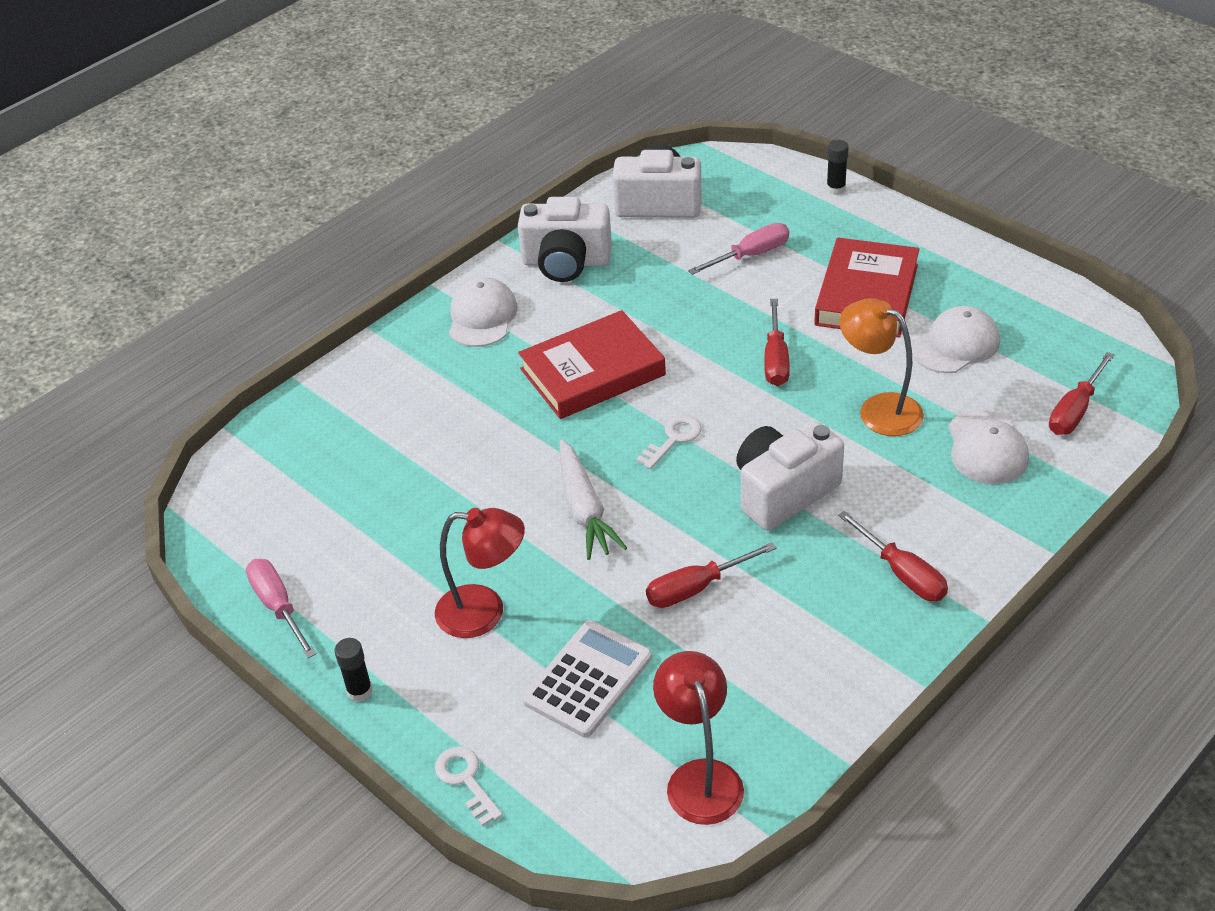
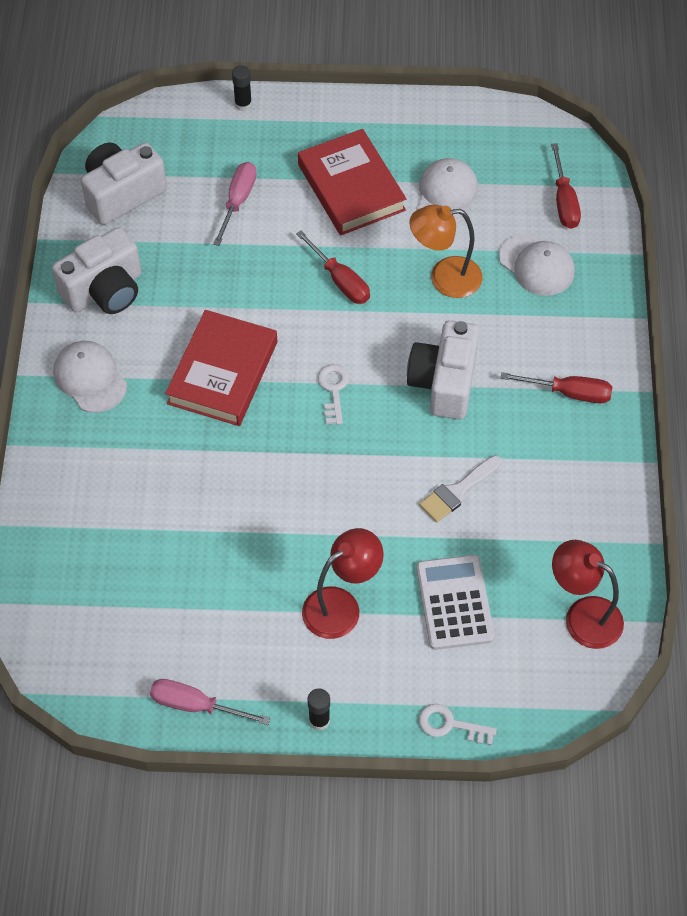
camera: 45 degrees left, 15 degrees up
white carrot [560,439,627,560] -> none
red screwdriver [646,542,776,608] -> white brush [419,455,502,522]

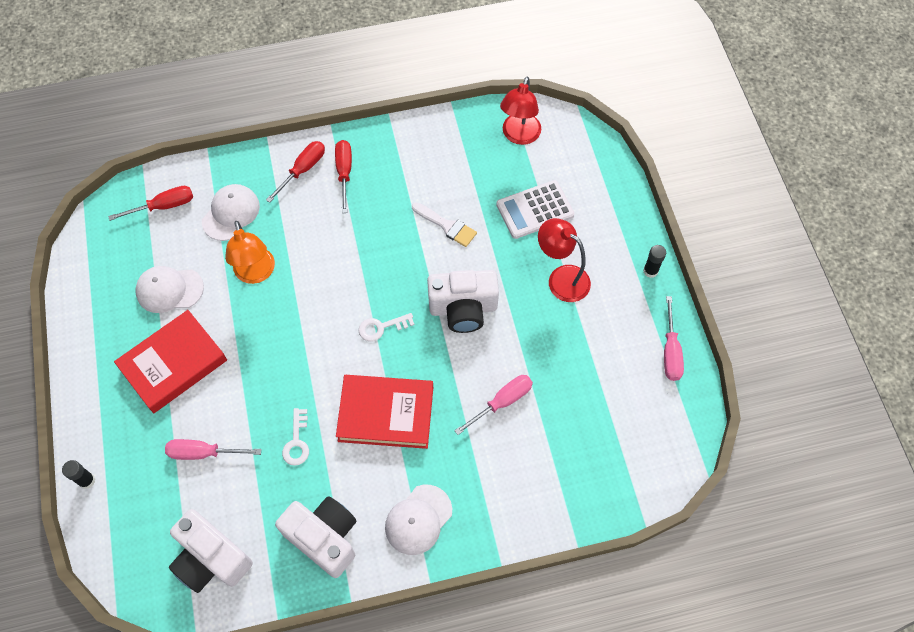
camera: 105 degrees left, 5 degrees up
red screwdriver [296,230,370,304] -> red screwdriver moved to [266,141,325,203]
white camera [407,320,479,419] -> white camera moved to [427,270,499,333]
white key [419,704,497,745] -> white key moved to [282,408,309,466]
none -> pink screwdriver [454,375,533,435]

